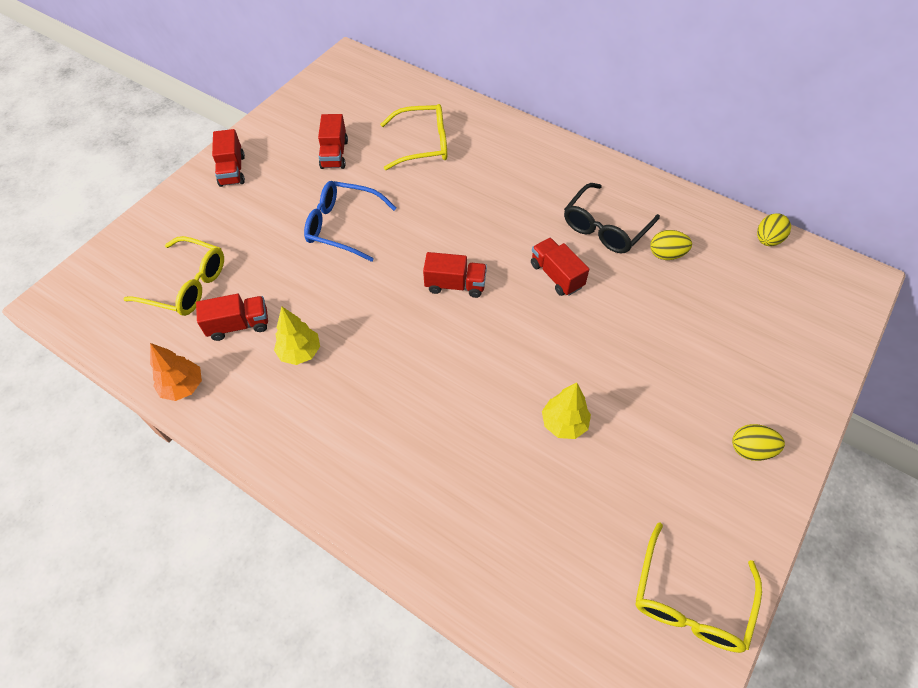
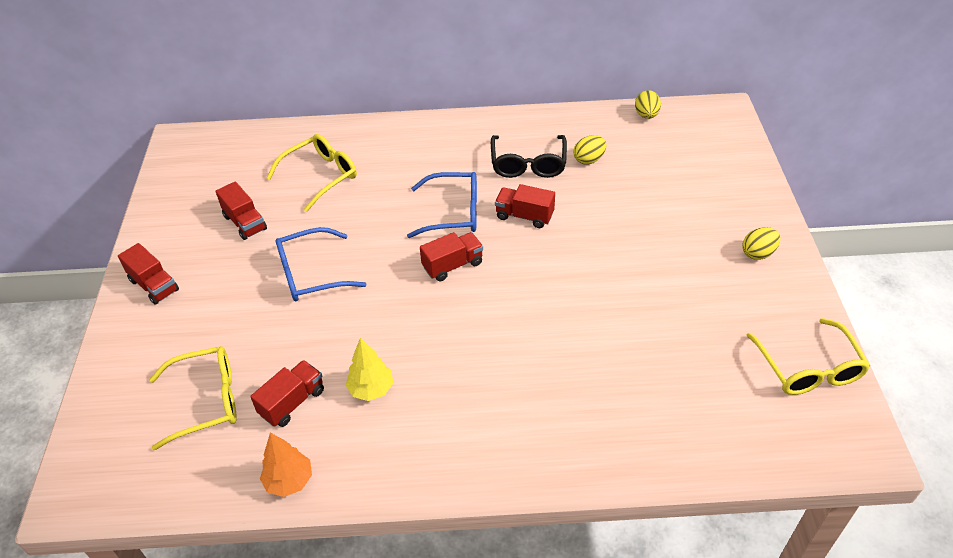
camera: 35 degrees left, 10 degrees down
yellow tree [542,383,591,439] -> none
none -> blue glasses [407,172,477,238]

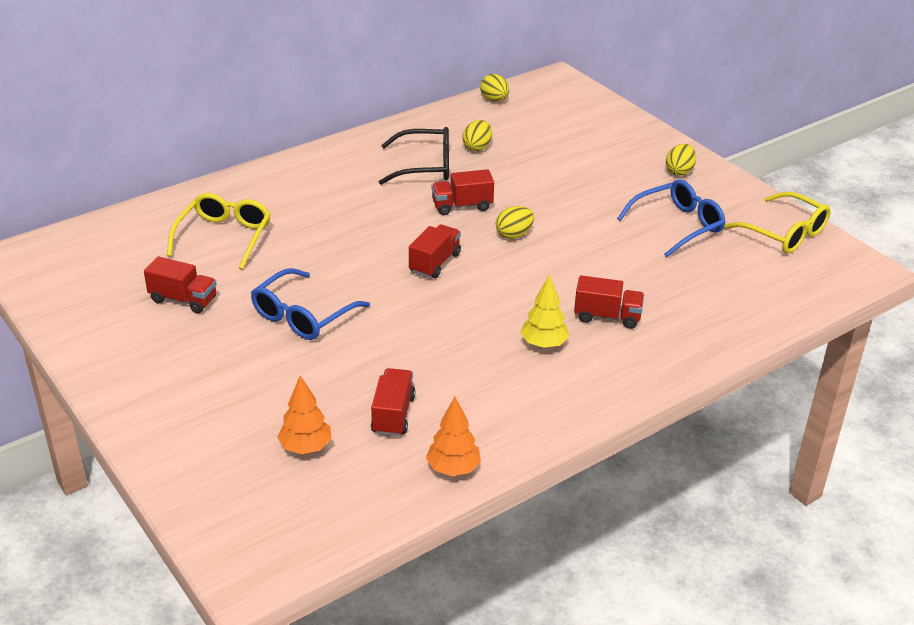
camera: 35 degrees left, 10 degrees down
red truck [118,243,179,305] -> red truck moved to [574,276,644,329]
yellow glasses [149,346,237,450] -> orange tree [277,375,332,454]
yellow tree [346,338,393,401] -> yellow tree moved to [520,274,569,348]
blue glasses [407,172,477,238] -> blue glasses moved to [617,179,725,257]
black glasses [491,135,567,178] -> black glasses turned 60 degrees counterclockwise [379,127,449,185]
none -> yellow egg [496,206,534,239]

